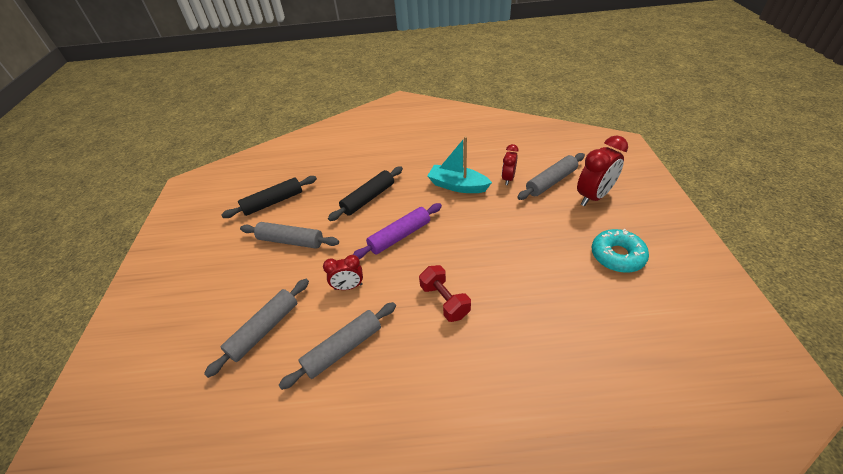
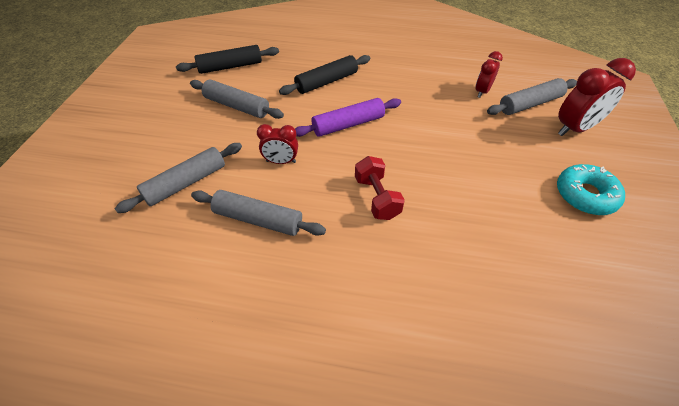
camera: 10 degrees right, 5 degrees up
grey rolling pin [279,302,396,390] -> grey rolling pin turned 45 degrees clockwise [191,190,326,236]
turquoise boat [427,136,492,193] -> none

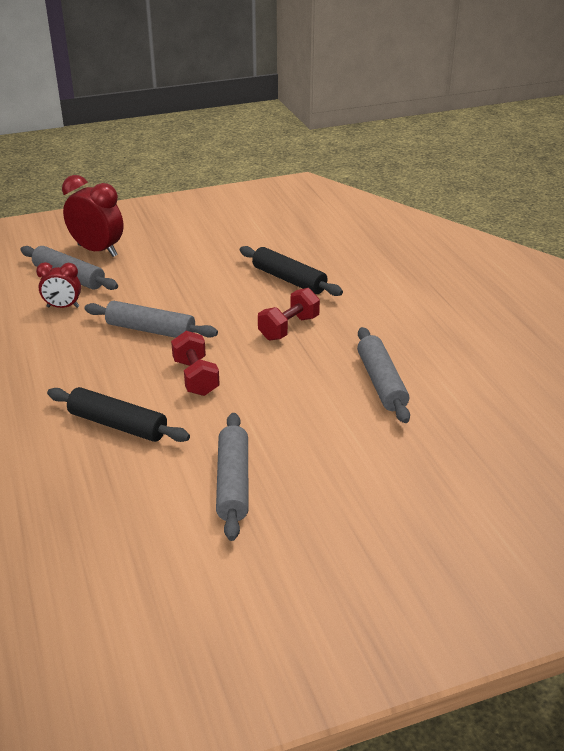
camera: 120 degrees left, 15 degrees down
grey rolling pin [115,143,242,213] -> grey rolling pin moved to [84,301,218,338]
black rolling pin [176,45,279,74] -> black rolling pin moved to [239,246,343,296]
red clock [257,124,298,164] -> none
purple rolling pin [295,98,401,137] -> red dumbbell [171,331,220,396]
turquoise donut [557,164,625,215] -> none

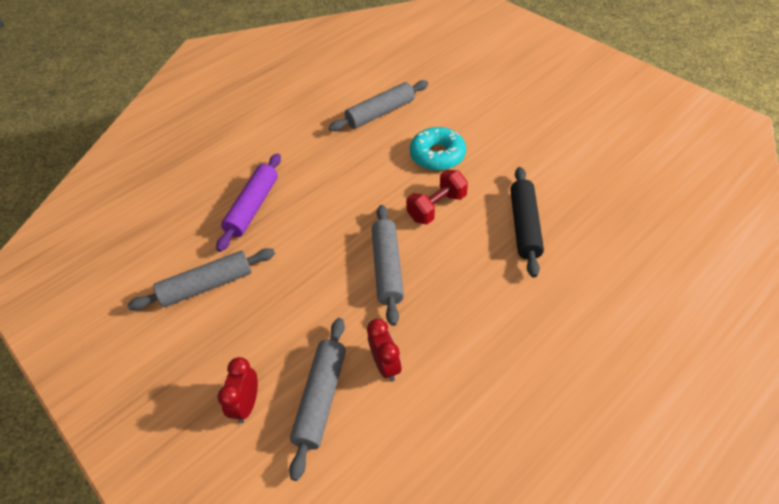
camera: 110 degrees left, 15 degrees up
red clock [62,175,124,257] -> red clock [218,357,258,423], size x0.59
grey rolling pin [216,413,249,541] -> grey rolling pin moved to [128,248,275,310]
black rolling pin [239,246,343,296] -> purple rolling pin [216,153,281,252]
red dumbbell [258,288,320,341] -> none
none -> turquoise donut [410,127,466,171]

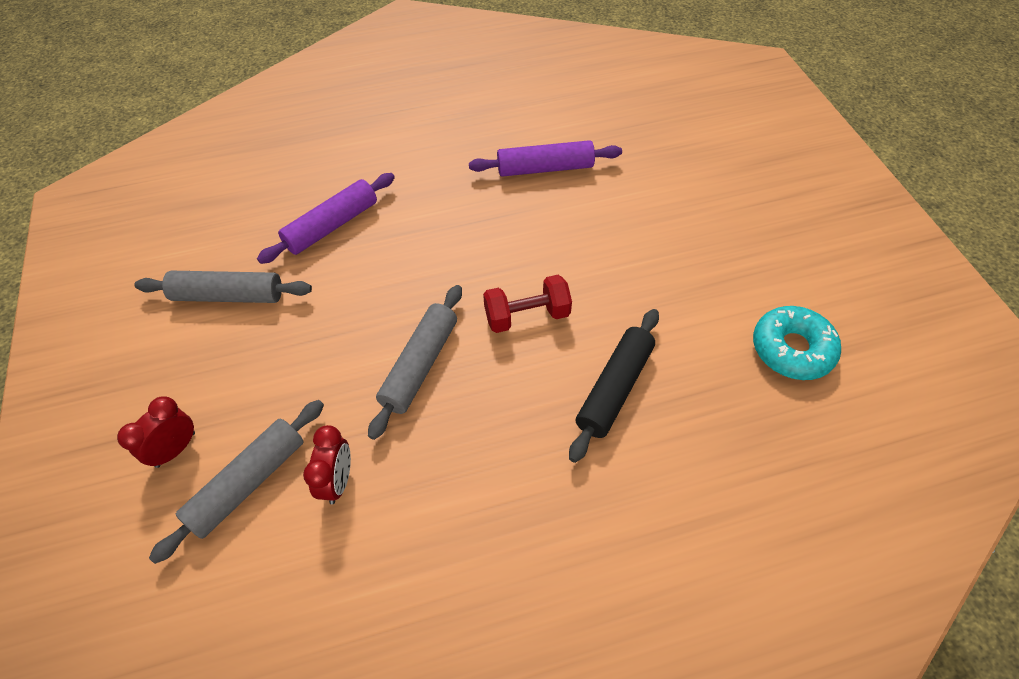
camera: 25 degrees right, 5 degrees up
grey rolling pin [329,80,428,131] -> purple rolling pin [469,140,622,177]
turquoise donut [410,127,466,171] -> turquoise donut moved to [753,306,841,380]

